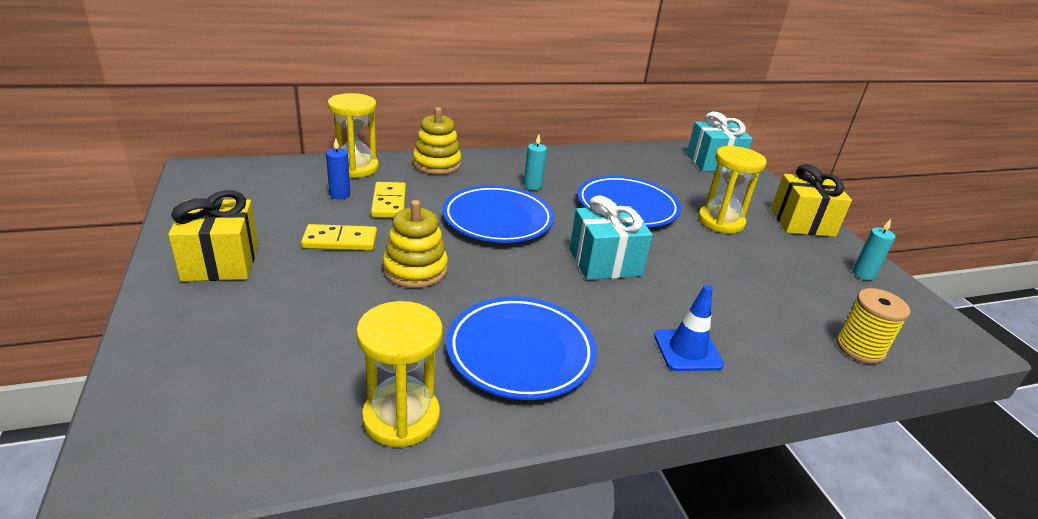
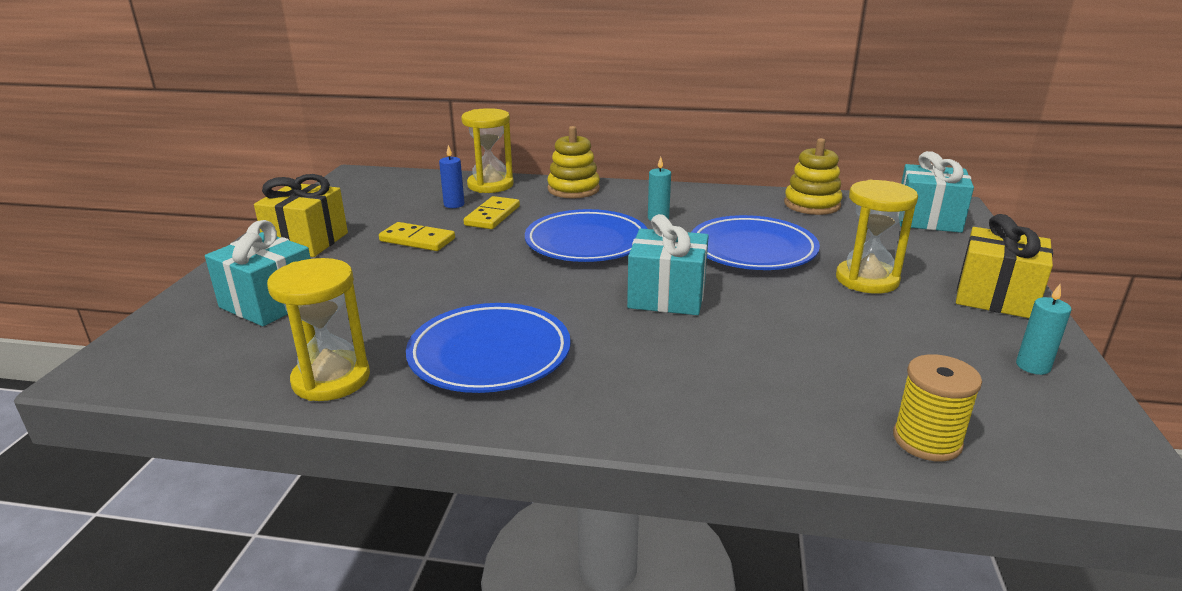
camera: 30 degrees right, 5 degrees down
yellow stacking toy [383,200,448,288] -> yellow stacking toy moved to [784,138,843,215]
blue traffic cone [654,285,724,371] -> none
none -> turquoise gift [205,220,311,326]

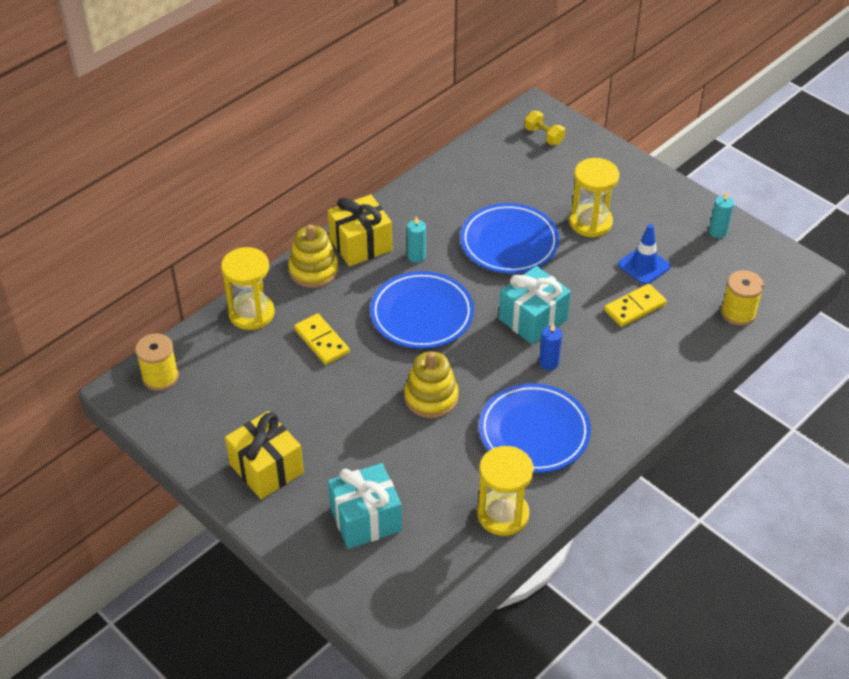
camera: 55 degrees left, 20 degrees up
yellow domino [379,222,455,251] -> yellow domino moved to [604,284,667,327]
blue candle [439,145,464,208] -> blue candle moved to [539,323,562,370]
yellow stacking toy [784,138,843,215] -> yellow stacking toy moved to [404,351,459,418]
turquoise gift [899,151,974,233] -> yellow dumbbell [525,111,565,145]
yellow gift [956,214,1053,318] -> yellow gift moved to [328,195,392,266]
none -> yellow spool [135,333,179,391]
none -> blue traffic cone [618,224,671,285]

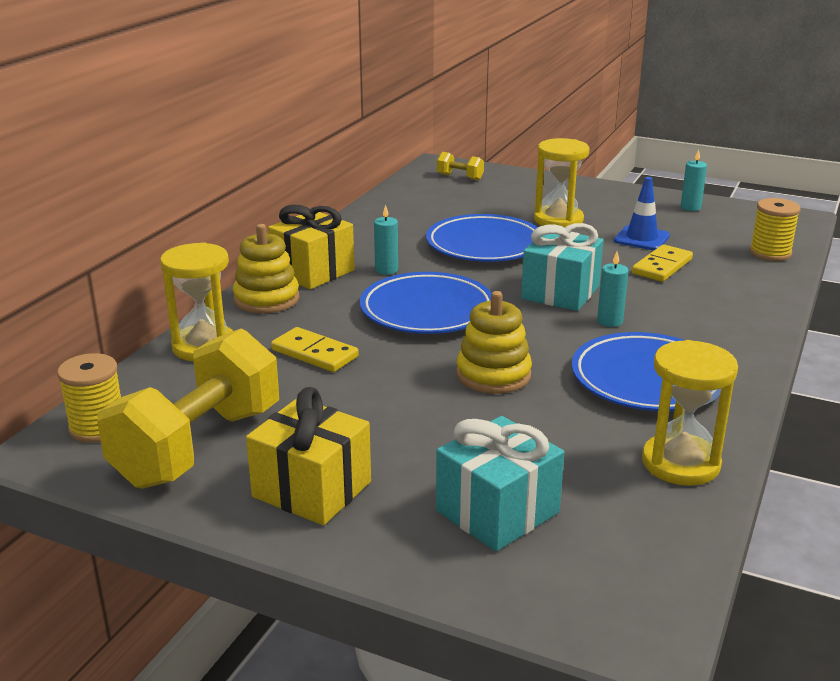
camera: 20 degrees left, 20 degrees down
blue candle [539,323,562,370] -> turquoise candle [597,252,629,327]
none -> yellow dumbbell [97,329,279,489]

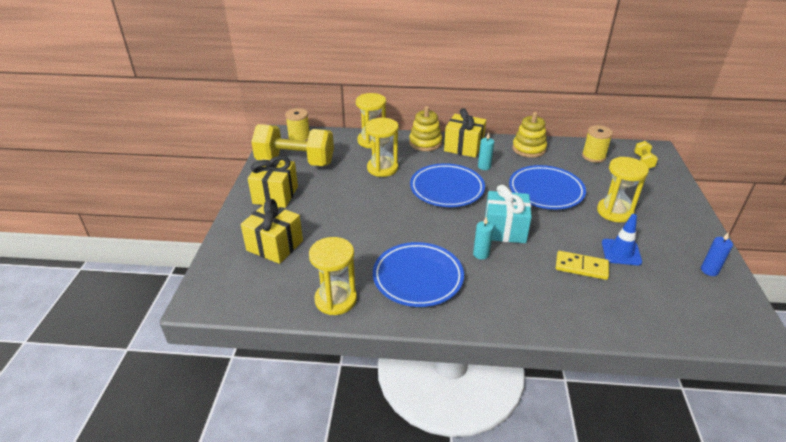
camera: 70 degrees right, 10 degrees up
yellow domino [271,327,359,372] -> yellow hourglass [366,118,399,177]
turquoise gift [436,416,564,551] -> yellow gift [241,199,303,264]
yellow stacking toy [456,291,532,394] -> yellow stacking toy moved to [512,112,547,158]
turquoise candle [681,149,707,211] -> blue candle [701,232,733,276]
yellow spool [750,198,801,261] -> yellow spool moved to [582,125,613,163]

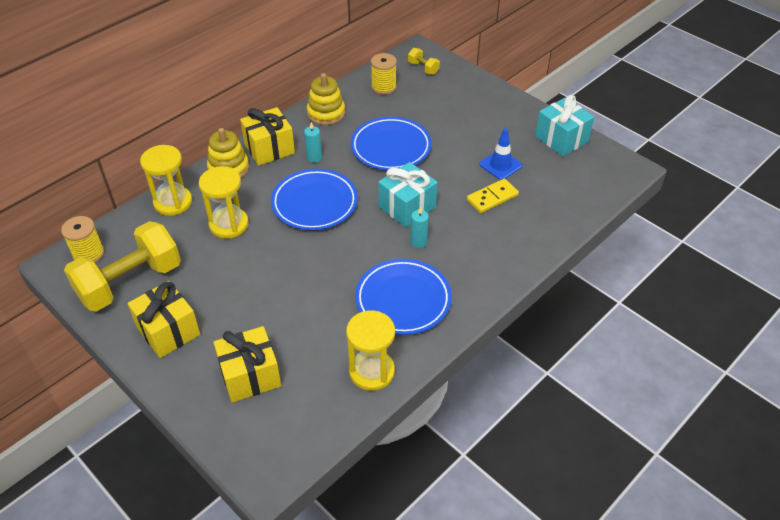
camera: 50 degrees left, 10 degrees up
yellow hourglass [597,157,649,222] -> none
blue candle [701,232,733,276] -> turquoise gift [535,95,594,156]

